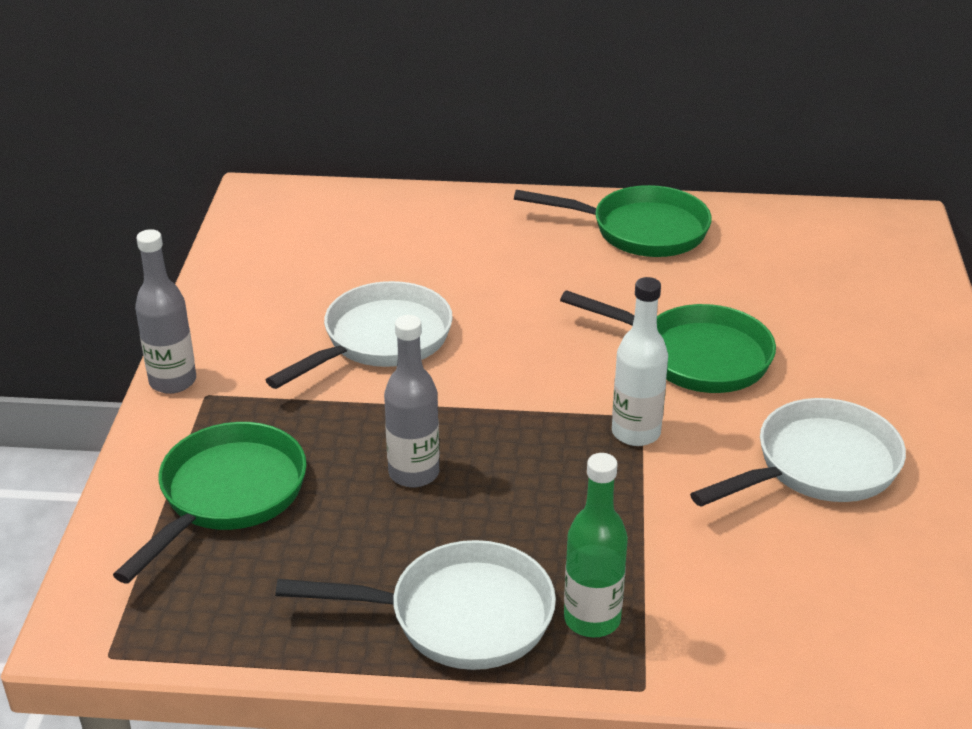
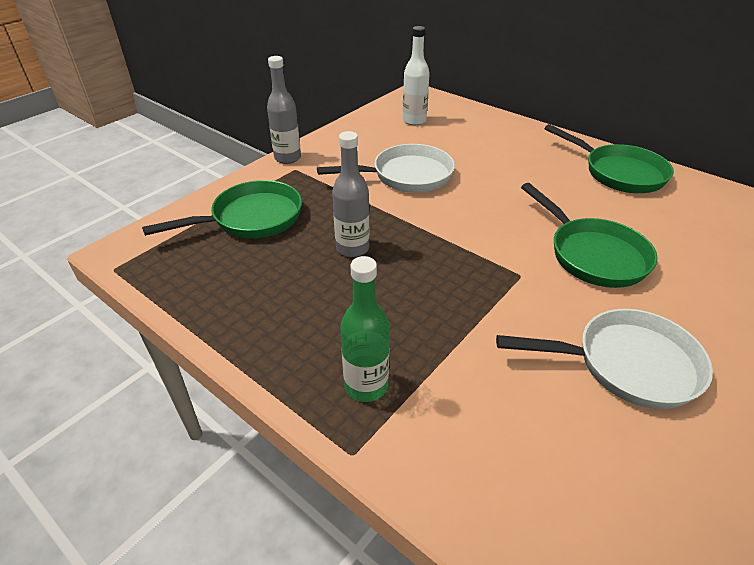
camera: 35 degrees right, 5 degrees up
white pan [275,540,556,670] -> none
white bottle [612,277,668,446] -> white bottle moved to [403,26,430,125]

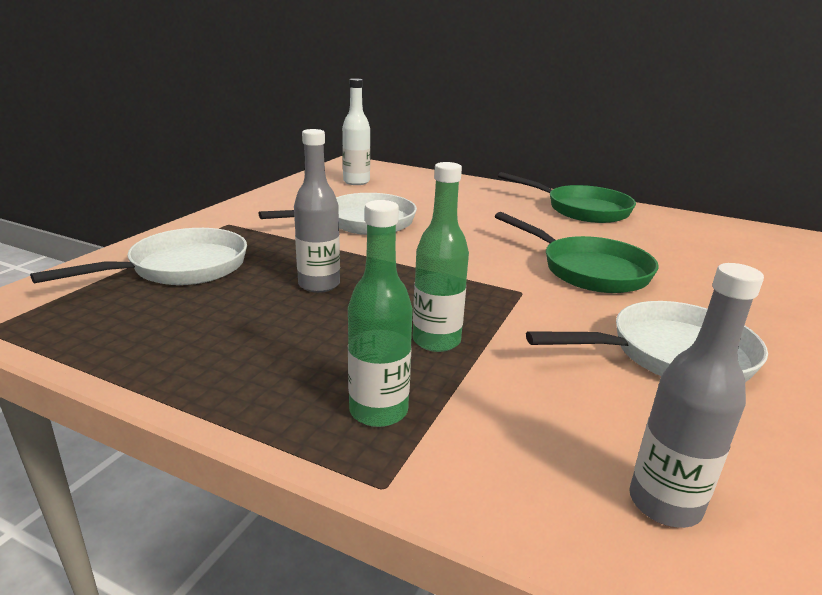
camera: 15 degrees left, 15 degrees down
green pan [142,180,302,239] -> white pan [30,228,247,285]
grey bottle [267,56,301,164] -> grey bottle moved to [629,263,764,528]
none -> green bottle [413,162,469,352]

